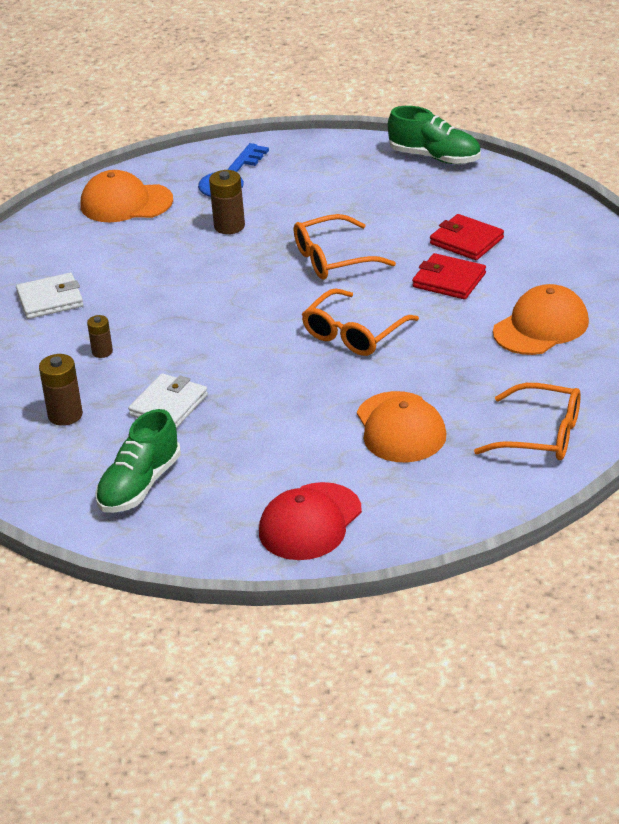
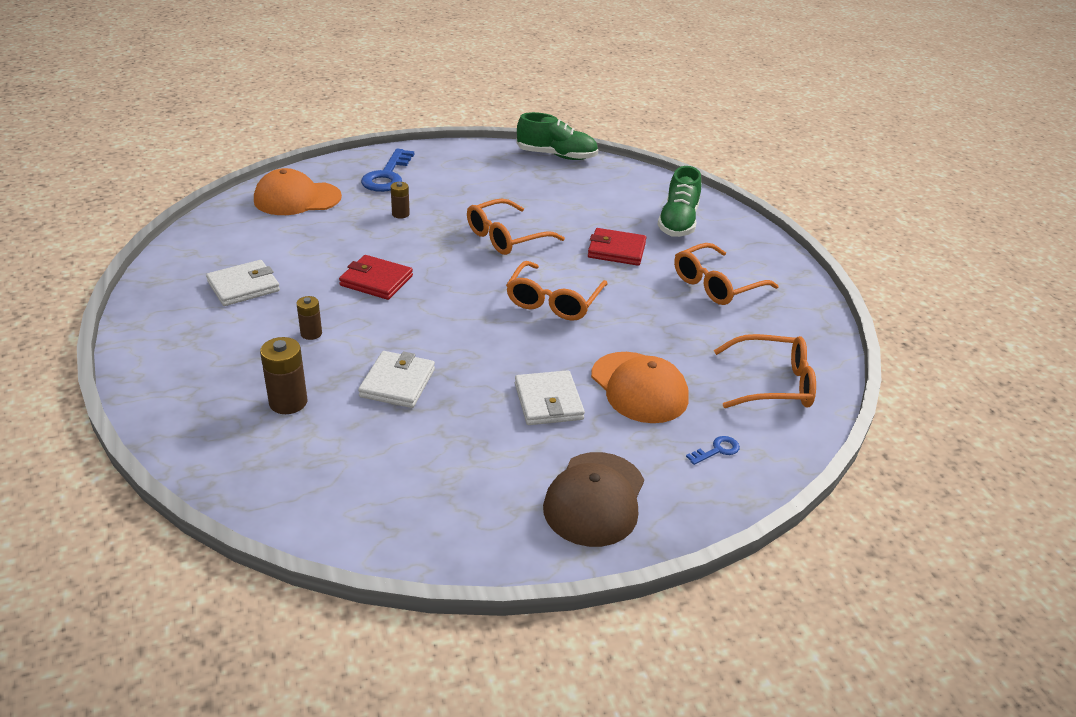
camera: 20 degrees left, 0 degrees up
green shoe [95,409,181,513] -> green shoe moved to [657,166,701,237]
brown battery [209,170,245,234] -> brown battery [391,182,410,219], size x0.62
red cap [259,482,362,560] -> brown cap [543,452,644,547]
red wallet [430,214,504,260] -> red wallet moved to [339,255,413,300]
orange cap [493,284,589,355] -> orange glasses [674,243,779,305]
none -> white wallet [515,370,585,425]
none -> blue key [686,436,740,465]

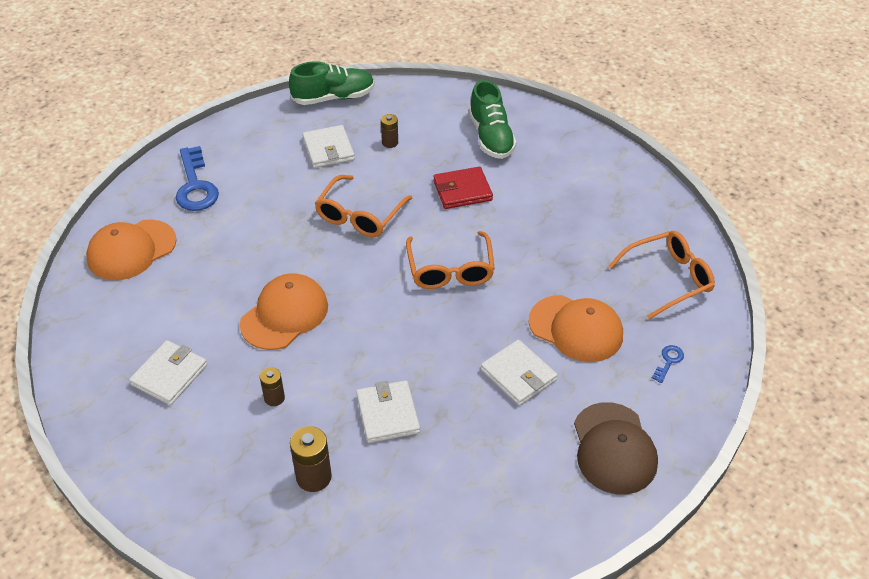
camera: 25 degrees left, 10 degrees up
red wallet [339,255,413,300] -> orange cap [240,273,328,350]
brown battery [391,182,410,219] -> brown battery moved to [381,114,398,148]
orange glasses [674,243,779,305] -> none
none -> white wallet [302,125,355,168]

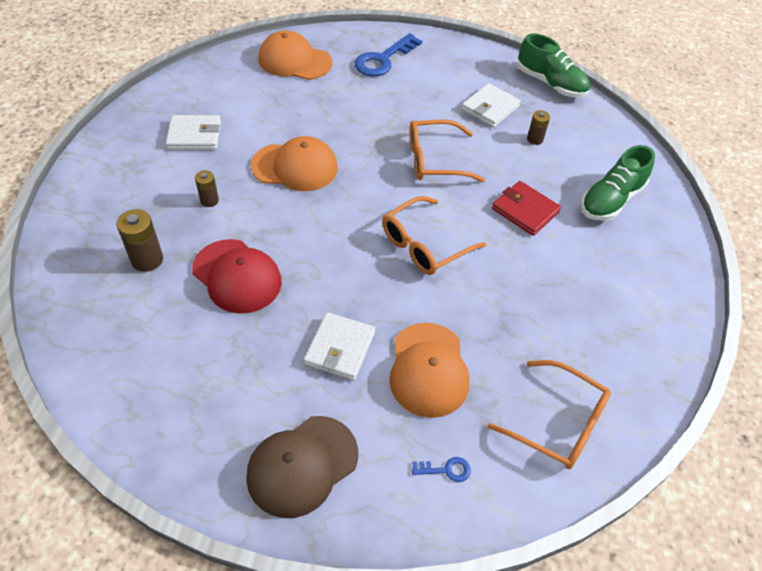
camera: 55 degrees right, 5 degrees up
white wallet [356,380,420,443] -> red cap [192,239,282,314]

